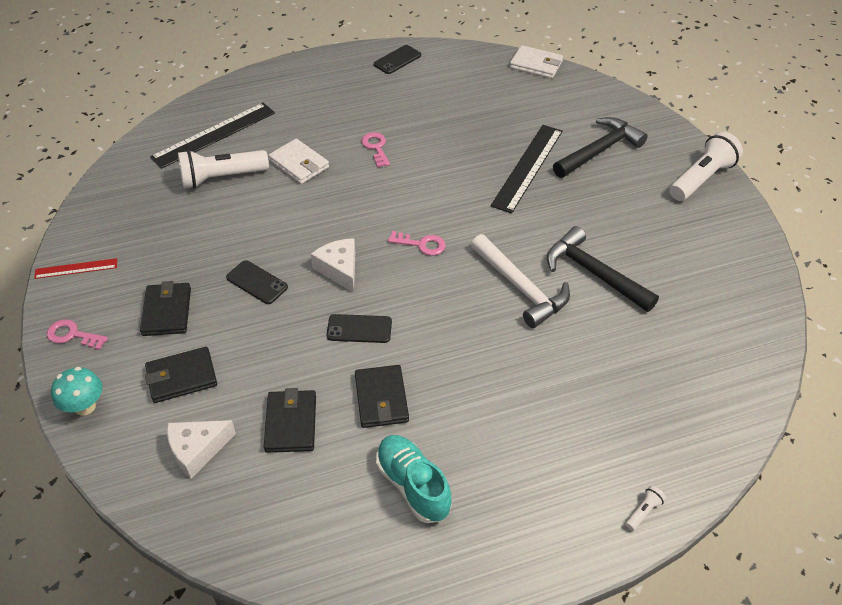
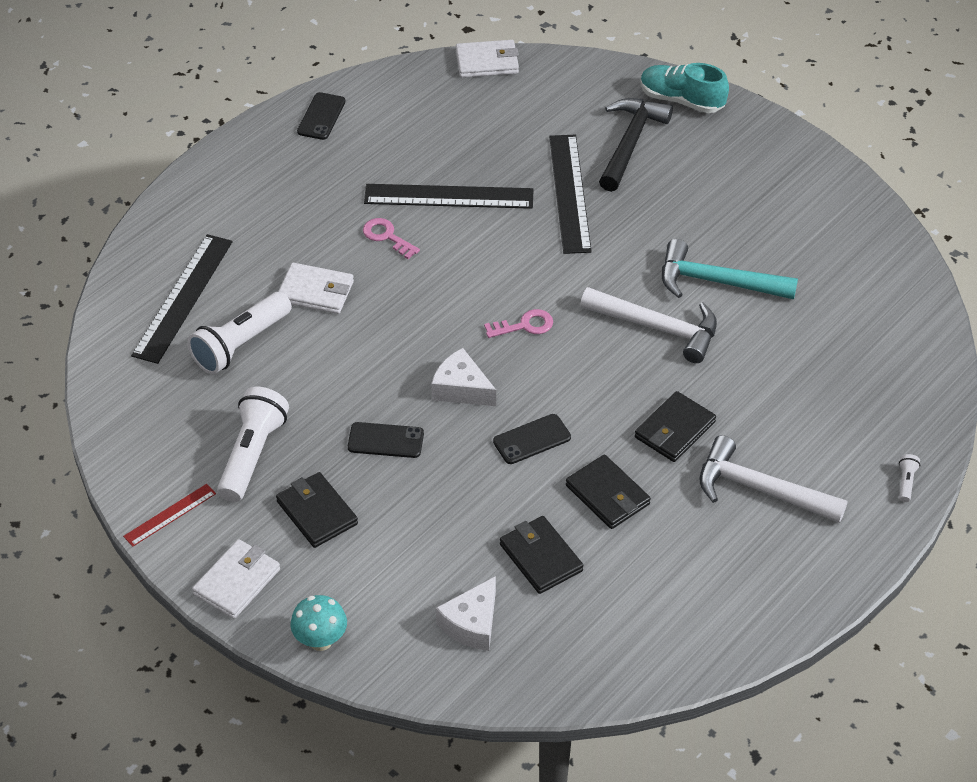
camera: 30 degrees left, 0 degrees up
pink key [47,319,108,350] -> white wallet [192,539,280,619]
black wallet [145,347,217,403] -> black wallet moved to [635,391,716,462]
turquoise shoe [376,435,452,523] -> turquoise shoe moved to [640,63,729,113]
black hammer [547,226,659,312] -> turquoise hammer [662,239,798,299]
white flashlight [670,132,743,201] -> white flashlight moved to [217,387,289,502]
none -> black ruler [364,184,534,209]
none -> white hammer [700,435,847,523]

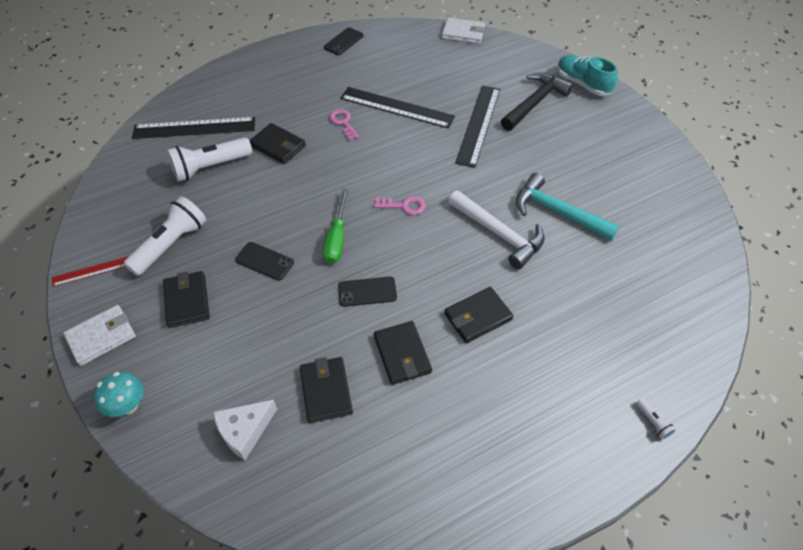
camera: 20 degrees right, 5 degrees up
black ruler [131,234,233,364] -> black ruler turned 45 degrees clockwise [132,117,255,139]
white wallet [278,263,354,314] -> black wallet [249,123,306,164]
white cheese [431,348,496,406] -> green screwdriver [323,189,348,264]
white hammer [700,435,847,523] -> none
white flashlight [899,454,920,502] -> white flashlight turned 120 degrees clockwise [636,398,676,440]

